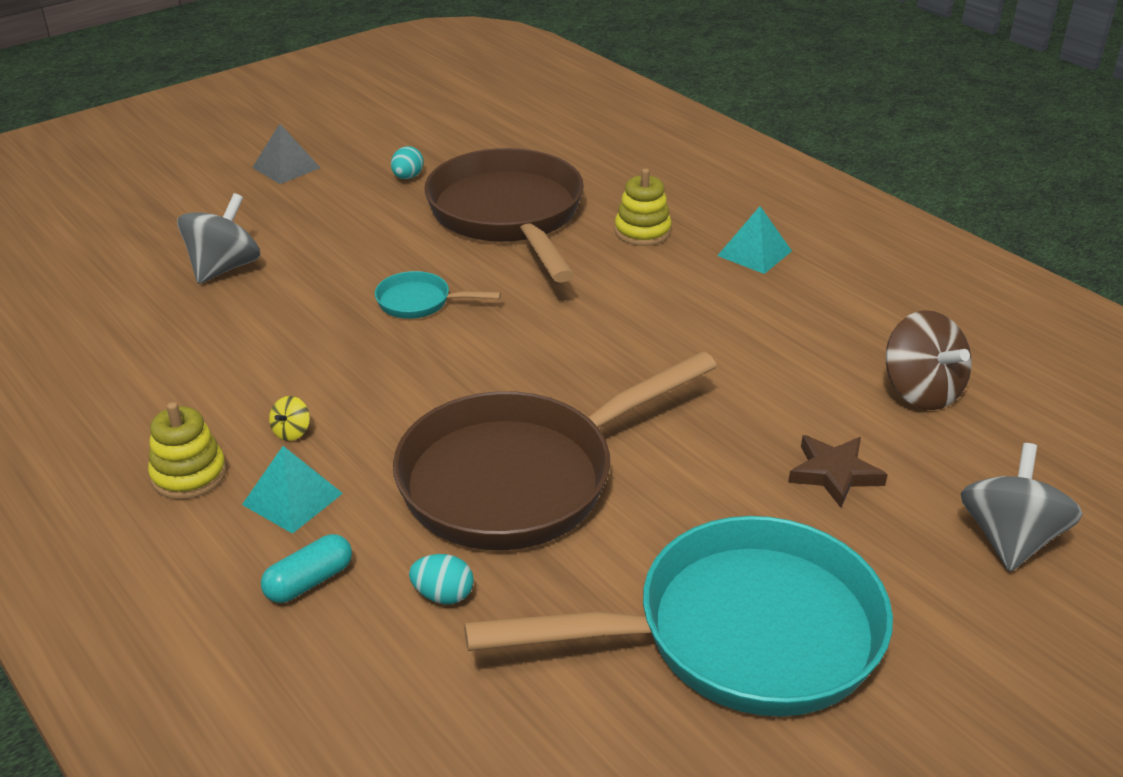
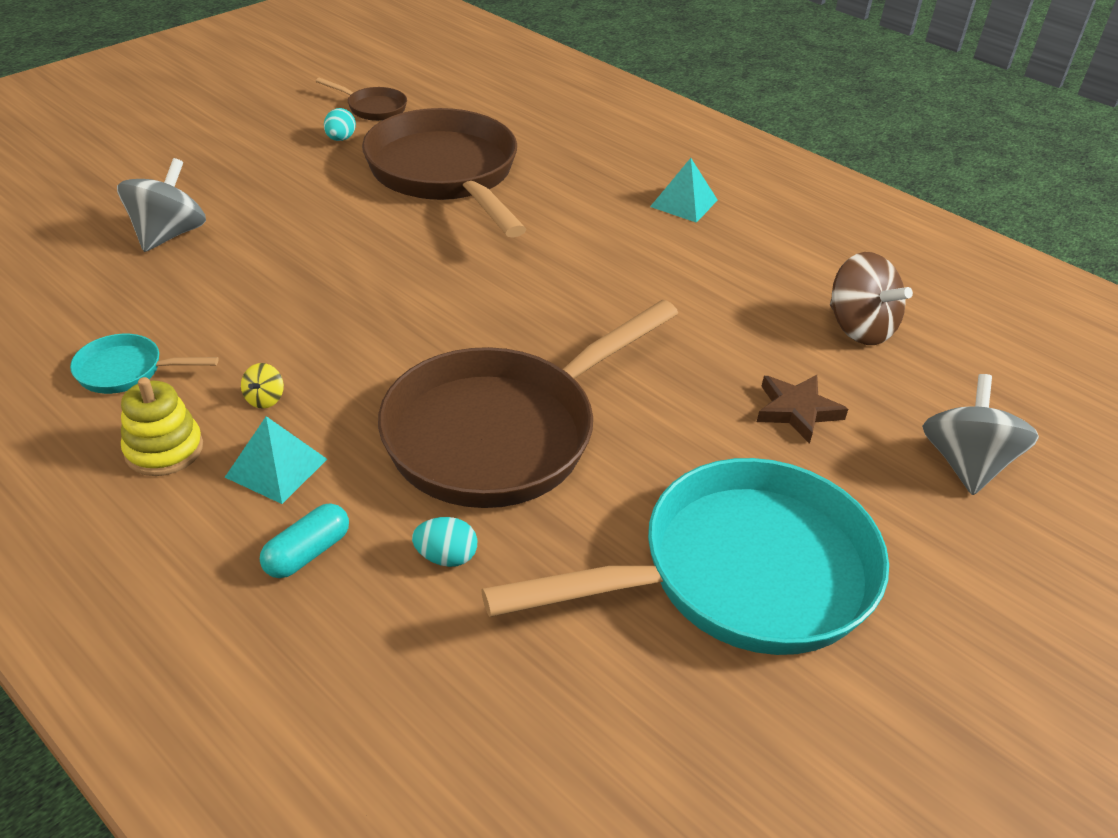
camera: 10 degrees left, 5 degrees up
grey pyramid [252,123,320,184] -> none
turquoise pan [375,271,501,319] -> turquoise pan moved to [70,334,219,394]
yellow stacking toy [614,168,672,246] -> none
none -> brown pan [316,78,407,121]

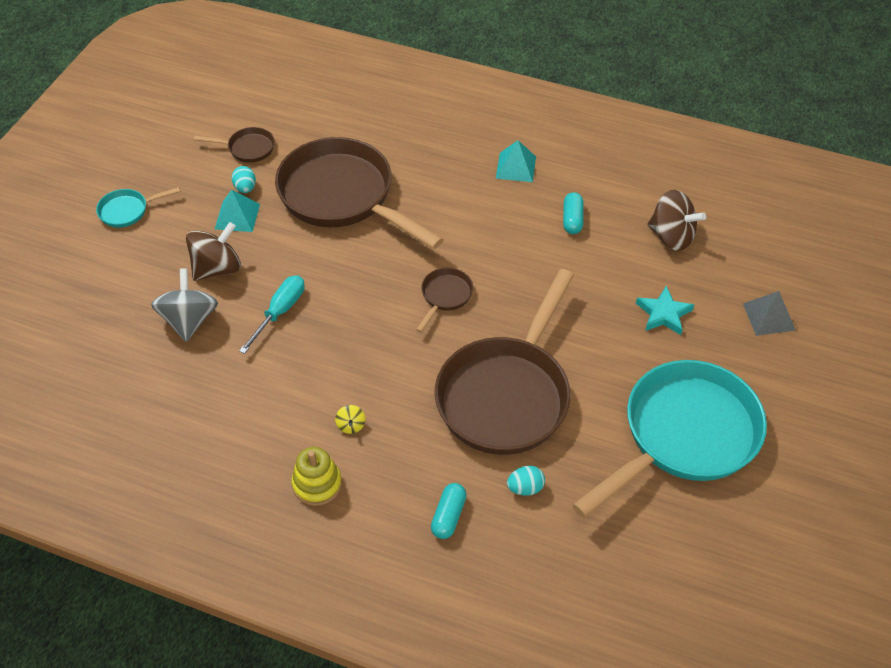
camera: 20 degrees left, 10 degrees up
turquoise pan [70,334,219,394] -> turquoise pan moved to [96,187,180,228]
turquoise pyramid [225,416,327,504] -> turquoise pyramid moved to [215,190,260,232]
brown star [757,375,848,444] -> turquoise star [636,286,694,335]
grey spinning top [922,374,1039,495] -> grey pyramid [743,291,796,336]
none -> brown spinning top [186,222,241,281]
none -> turquoise screwdriver [239,275,305,354]
none -> brown pan [416,268,473,333]
none -> turquoise capsule [563,192,584,234]

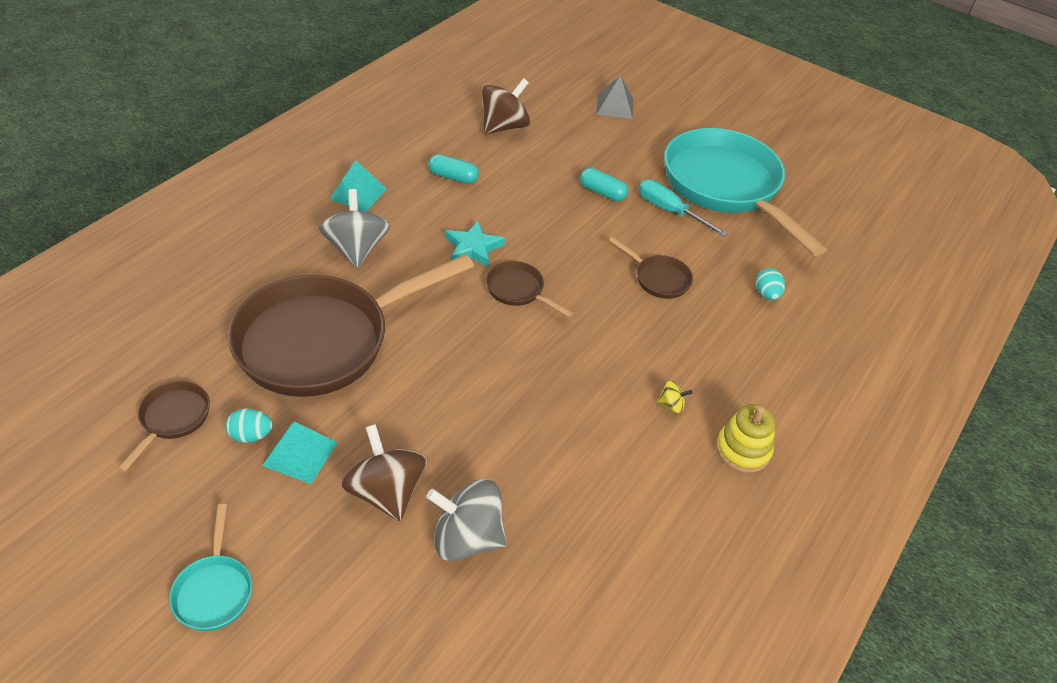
camera: 80 degrees left, 5 degrees down
turquoise screwdriver [239,275,305,354] -> turquoise screwdriver moved to [639,179,728,237]
turquoise capsule [431,483,467,539] -> turquoise capsule moved to [580,168,628,201]
brown pan [435,269,574,455] -> brown pan [608,237,693,299], size x0.42
turquoise star [636,286,694,335] -> turquoise star moved to [445,221,505,268]
none -> grey spinning top [319,189,390,268]

